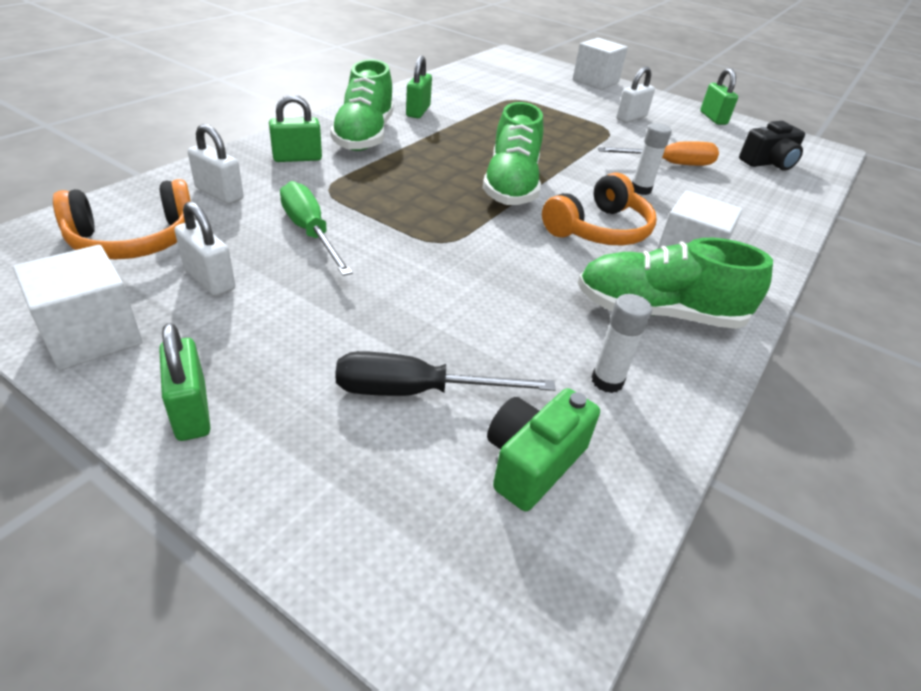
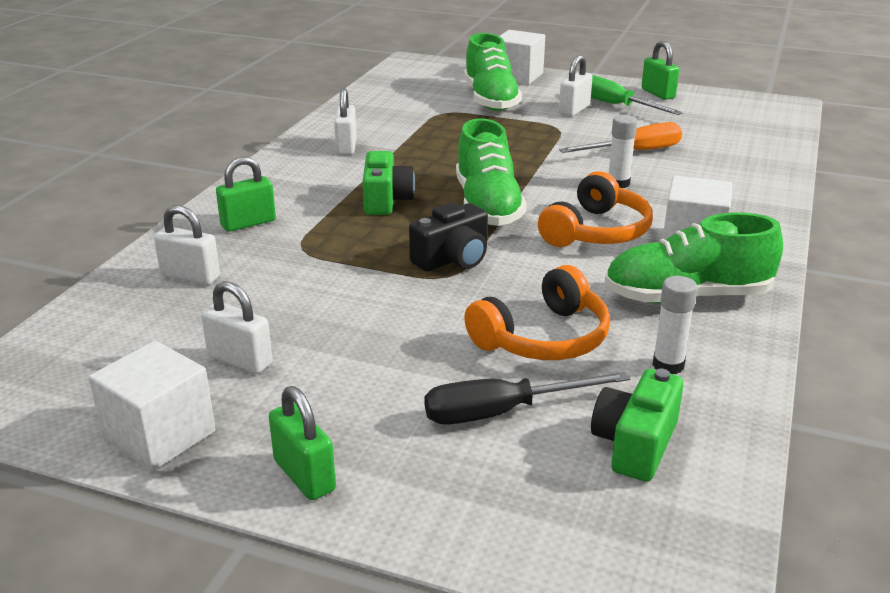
camera: 10 degrees left, 10 degrees down
orange headphones [53,179,191,260] -> orange headphones moved to [464,265,610,360]
green screwdriver [280,181,353,276] -> green screwdriver moved to [591,75,683,115]
green shoe [330,59,394,151] -> green shoe moved to [464,33,522,111]
green padlock [406,56,432,118] -> white padlock [334,88,357,155]
black camera [739,121,805,171] -> black camera moved to [409,202,488,271]
none -> green camera [363,151,415,215]

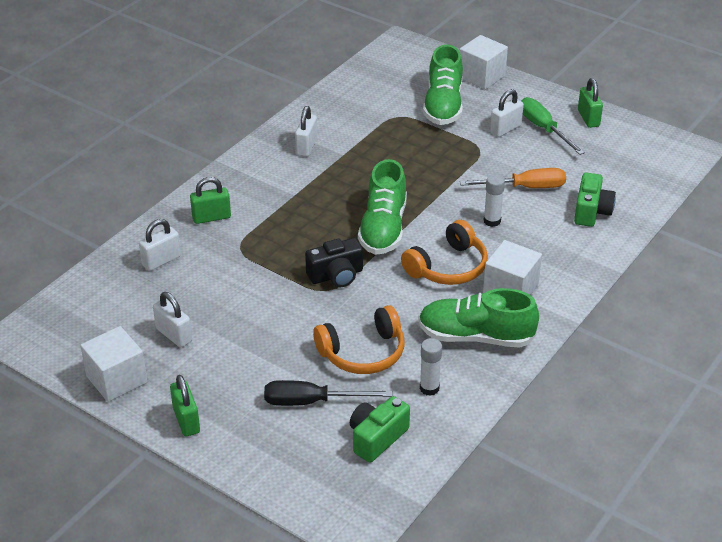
camera: 15 degrees right, 10 degrees up
white padlock [154,205,220,285] -> white padlock turned 75 degrees counterclockwise [139,219,181,271]
green camera [363,151,415,215] -> green camera moved to [574,172,616,227]

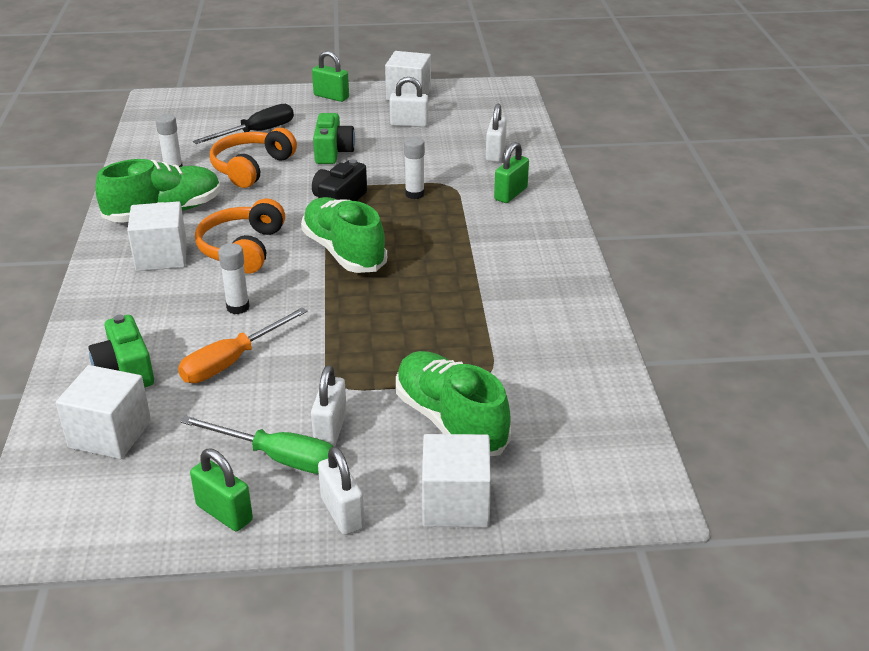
camera: 140 degrees right, 5 degrees down
white padlock [295,106,317,157] -> white padlock moved to [318,447,365,535]
green camera [350,396,410,463] -> green camera moved to [313,113,355,164]
none -> white cube [56,365,151,459]
none -> white glue stick [404,137,425,199]

